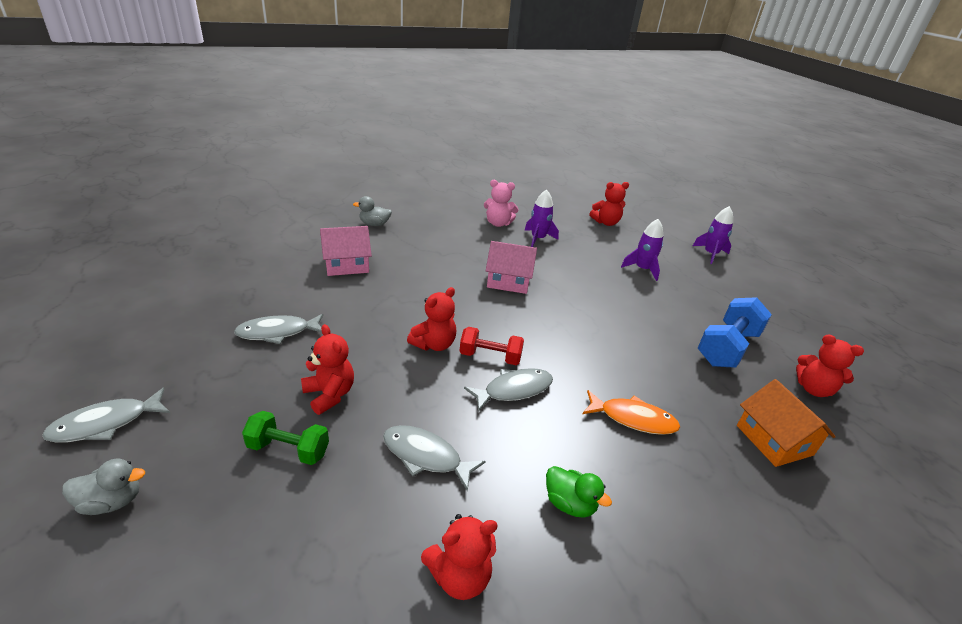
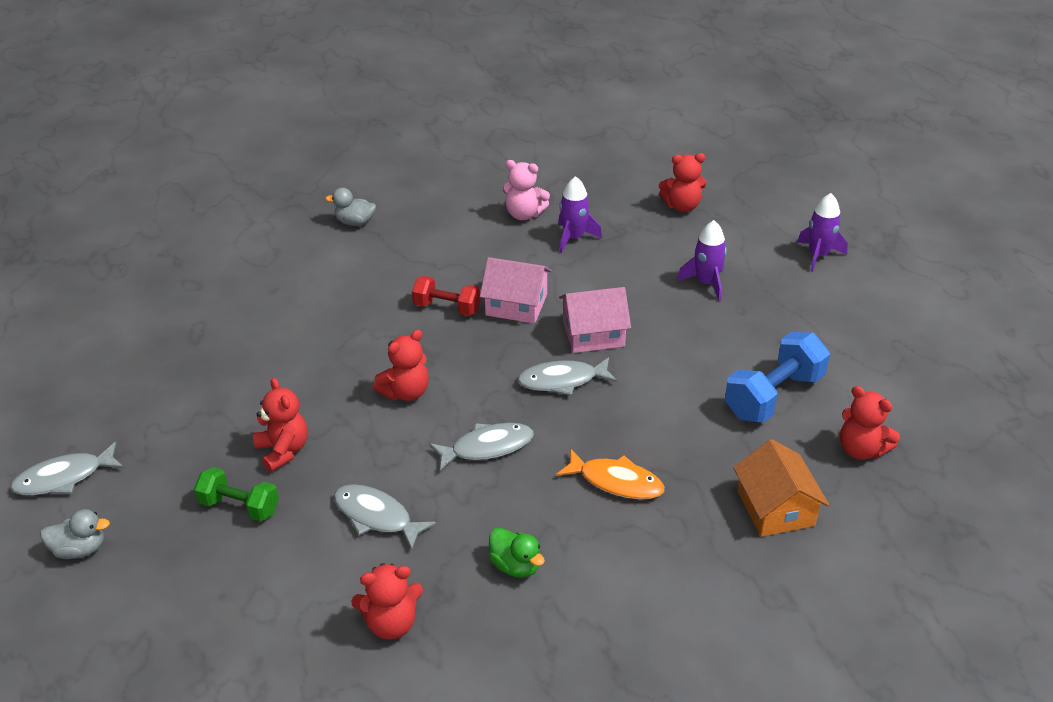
camera: 10 degrees right, 5 degrees up
grey fish [234,314,323,344] -> grey fish moved to [518,357,617,396]
pink house [320,226,372,276] -> pink house moved to [559,287,631,353]
red dumbbell [459,327,524,365] -> red dumbbell moved to [412,276,481,316]

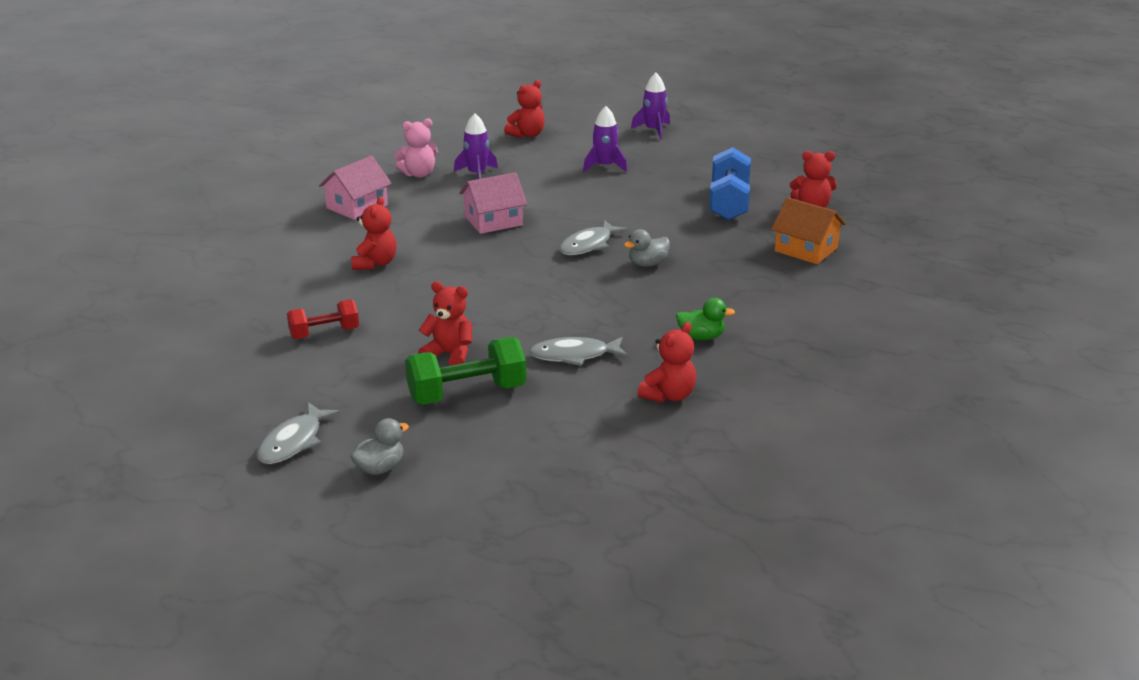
camera: 40 degrees left, 10 degrees down
green dumbbell [194,467,279,522] -> green dumbbell [405,337,526,405], size x1.57
grey duck [325,188,376,226] -> grey duck moved to [624,229,670,267]
red teddy bear [373,330,429,401] -> red teddy bear moved to [351,196,397,270]
red dumbbell [412,276,481,316] -> red dumbbell moved to [287,299,359,339]
grey fish [429,423,534,471] -> none
orange fish [556,449,664,499] -> none
pink house [559,287,631,353] -> pink house moved to [319,156,392,220]

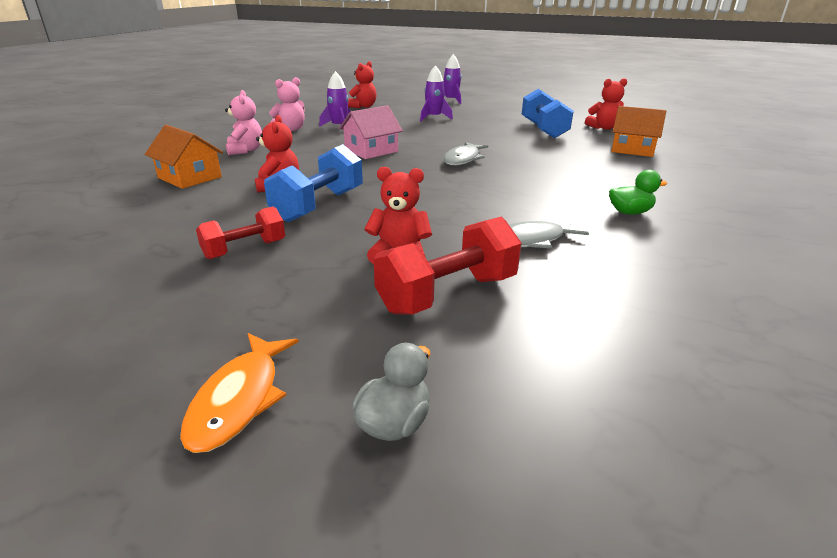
camera: 15 degrees left, 0 degrees up
grey fish [257,402,340,464] -> orange fish [180,333,299,453]
pink house [319,156,392,220] -> pink teddy bear [225,90,262,155]
green dumbbell [405,337,526,405] -> red dumbbell [374,217,521,314]
grey duck [624,229,670,267] -> none
red teddy bear [638,322,696,403] -> none
none -> orange house [145,125,223,189]
none -> blue dumbbell [264,144,363,222]

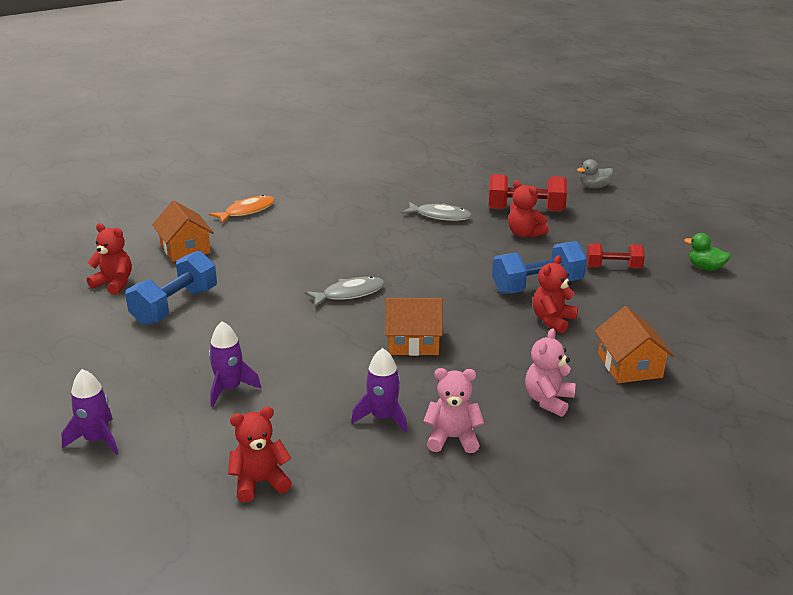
camera: 140 degrees left, 0 degrees up
orange fish [180,333,299,453] -> orange fish moved to [209,195,275,224]
pink house [339,105,403,159] -> orange house [385,298,443,356]
green duck [609,170,667,215] -> green duck moved to [684,233,731,271]

